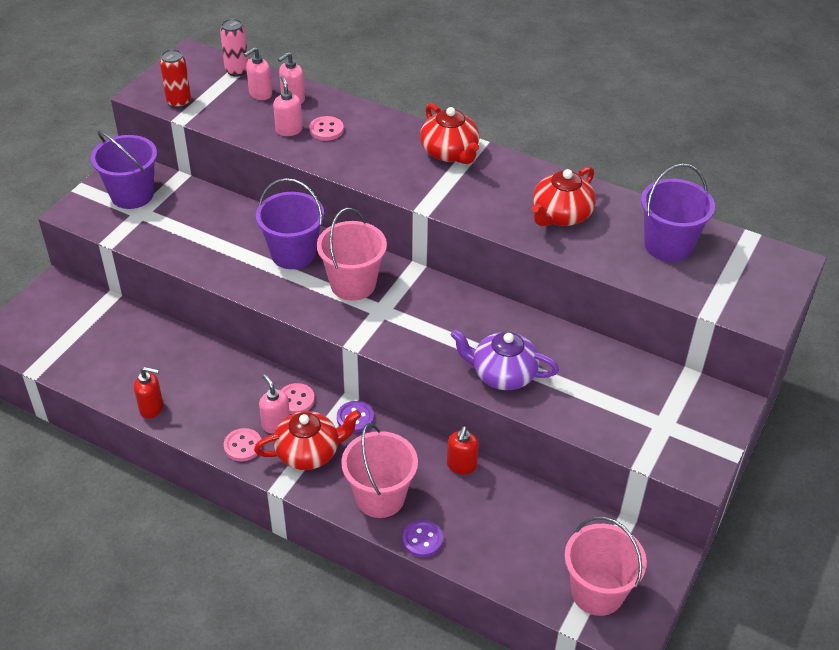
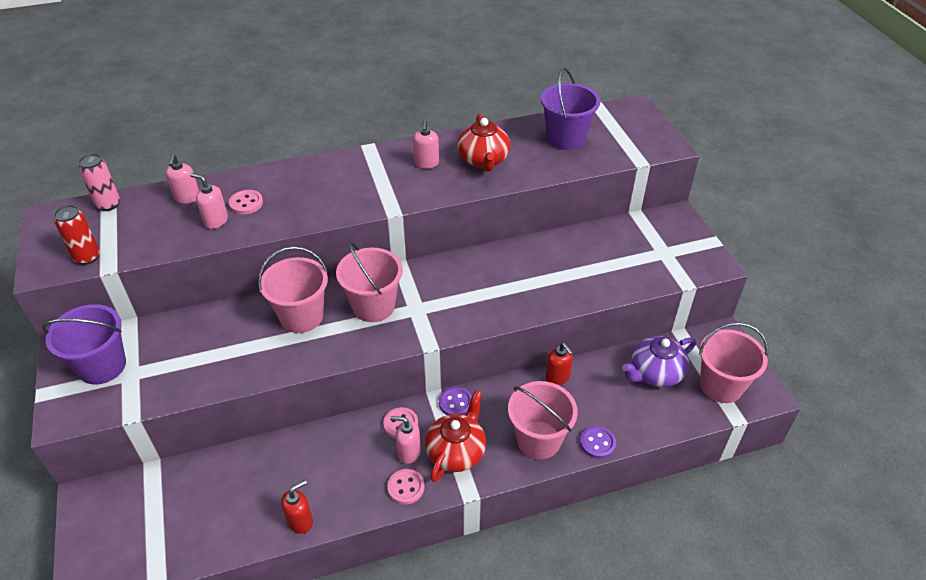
camera: 45 degrees left, 0 degrees up
pink soap dispenser [244,47,272,100] -> pink soap dispenser moved to [413,120,439,169]
purple bucket [256,178,324,269] -> pink bucket [258,246,328,333]
red teapot [420,103,479,164] -> none
purple teapot [451,329,559,390] -> purple teapot moved to [622,336,696,387]

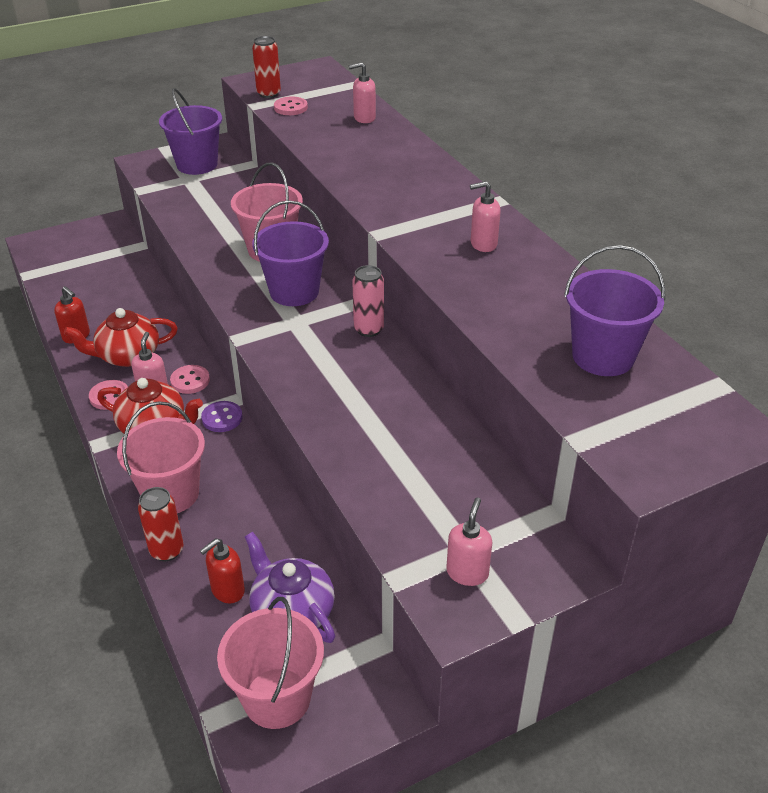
camera: 80 degrees right, 5 degrees down
pink can [78,154,120,211] -> pink can moved to [352,265,384,337]
pink soap dispenser [190,173,228,229] -> pink soap dispenser moved to [446,498,492,586]
pink button [229,190,263,215] -> pink button moved to [274,97,308,115]
pink bucket [336,241,403,322] -> purple bucket [252,200,329,306]
red teapot [457,114,510,172] -> red teapot moved to [64,308,178,367]
red soap dispenser [546,343,573,385] -> red soap dispenser moved to [200,538,245,603]
purple button [580,426,616,459] -> red can [138,487,184,561]

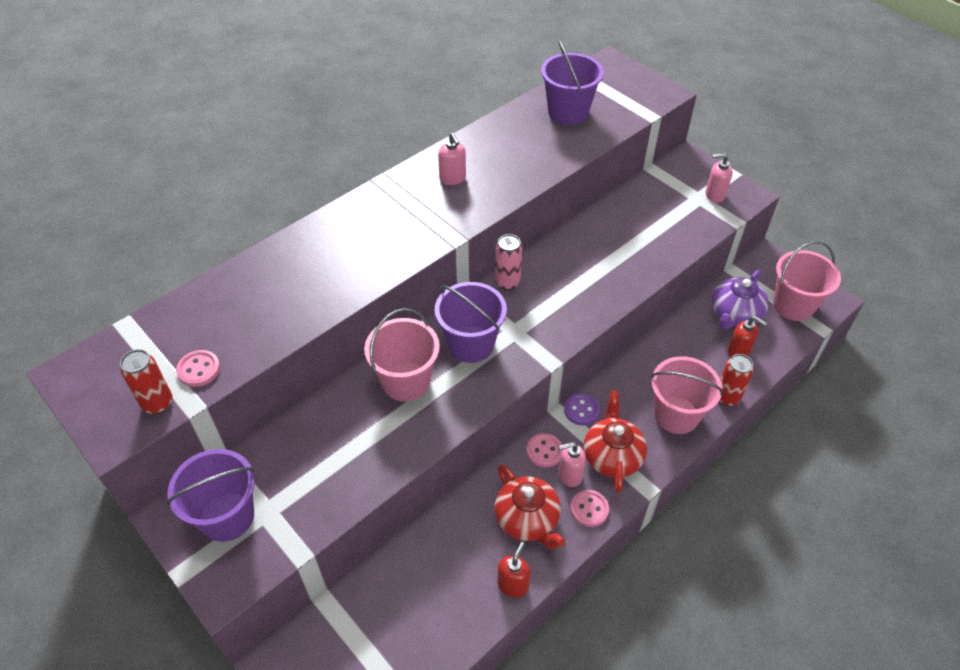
camera: 105 degrees left, 10 degrees up
pink soap dispenser [349,62,376,123] -> none

